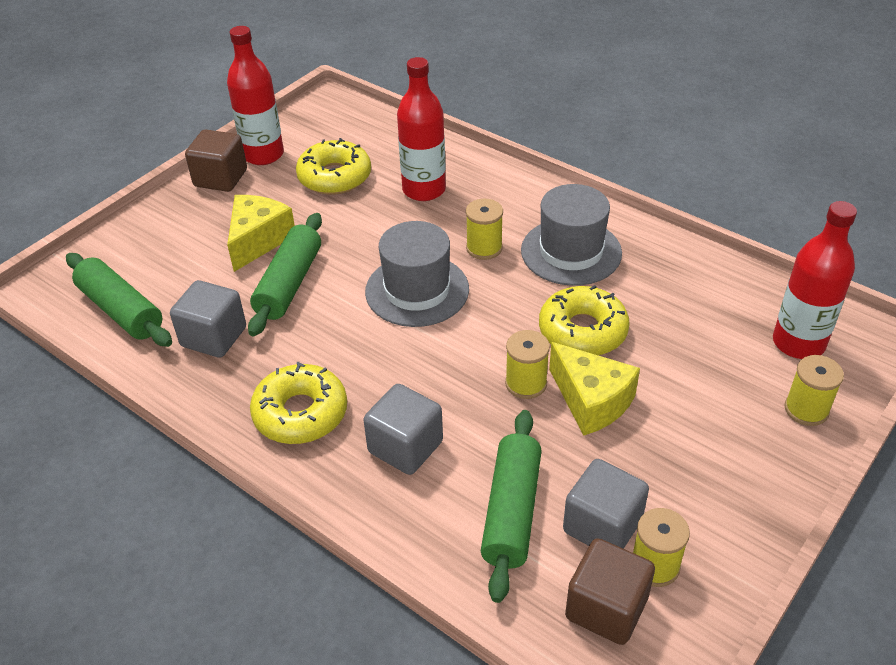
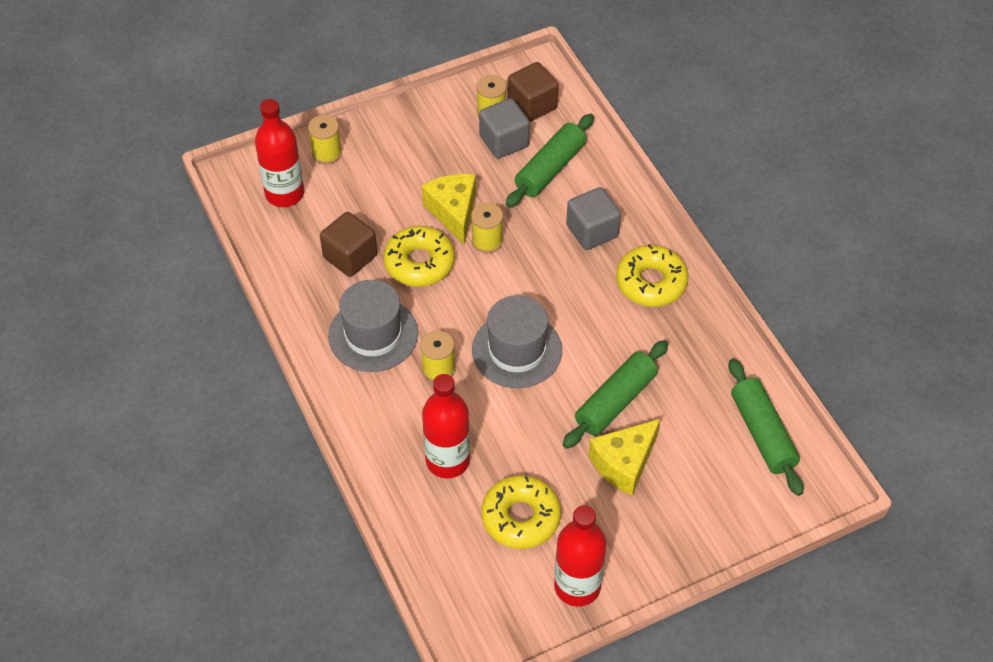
camera: 155 degrees left, 10 degrees up
grey cube [170,280,246,357] -> none
brown cube [185,130,247,192] -> brown cube moved to [320,212,377,277]

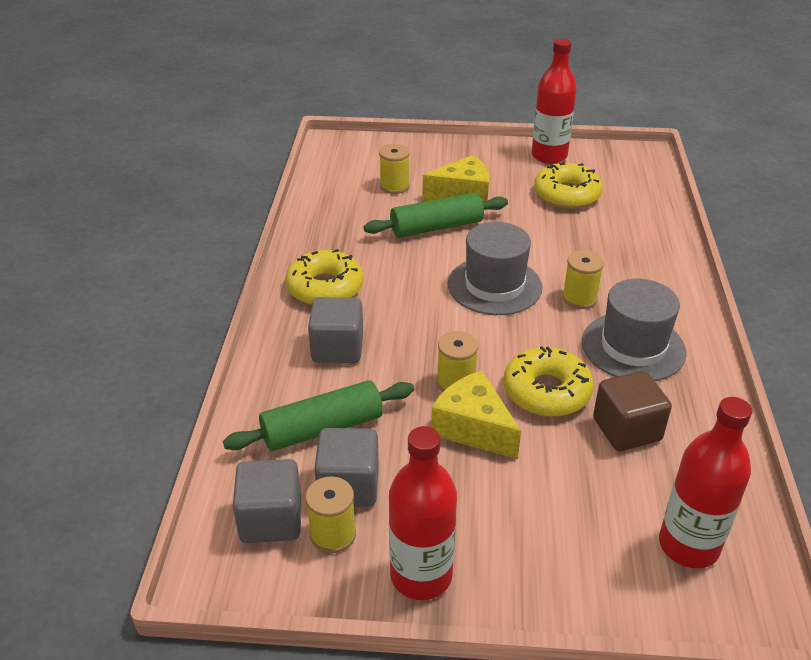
camera: 150 degrees left, 15 degrees down
yellow spool [308,115,342,164] -> yellow spool moved to [379,144,410,194]
yellow cheese [422,174,476,245] -> yellow cheese turned 120 degrees clockwise [431,371,521,459]
red bottle [422,374,470,478] -> red bottle moved to [389,426,457,600]
brown cube [508,62,559,122] -> grey cube [233,459,301,543]
green rolling pin [729,358,804,496] -> none

